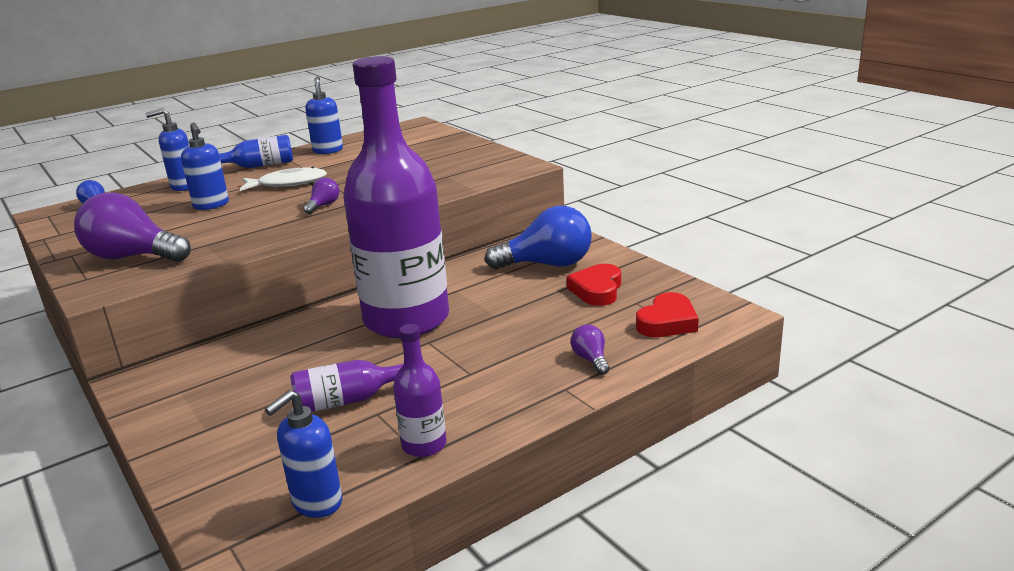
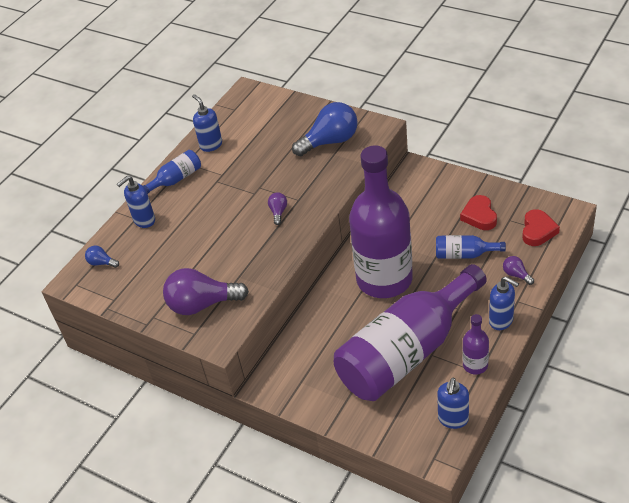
camera: 20 degrees left, 20 degrees up
blue soap dispenser [181,123,229,210] -> blue soap dispenser moved to [489,277,519,330]
white fish [240,167,327,191] -> none
purple bottle [290,360,403,412] -> purple bottle [334,264,487,401], size x2.44
blue light bulb [485,206,592,269] -> blue light bulb moved to [292,102,358,156]
none -> blue bottle [436,235,506,259]

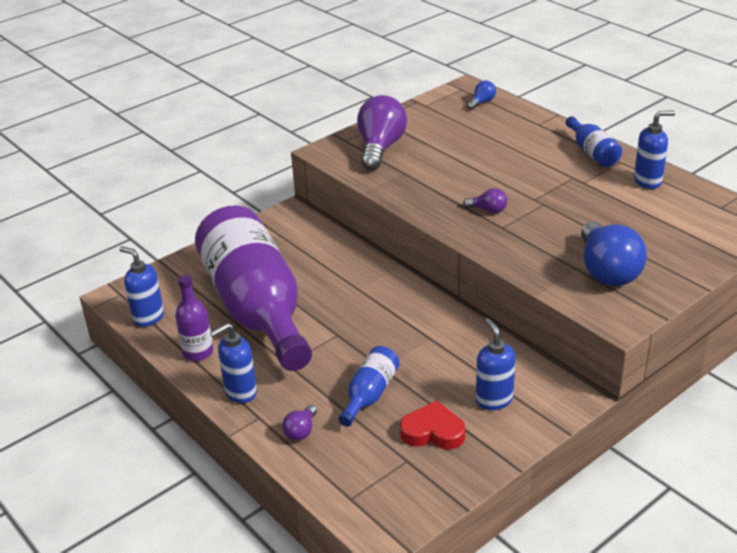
camera: 105 degrees right, 10 degrees down
blue soap dispenser [117,176,155,228] -> blue soap dispenser moved to [476,318,516,410]
purple bottle [349,145,413,298] -> none
purple light bulb [503,256,534,285] -> purple light bulb turned 135 degrees clockwise [282,405,317,441]
red heart [522,209,560,246] -> none

